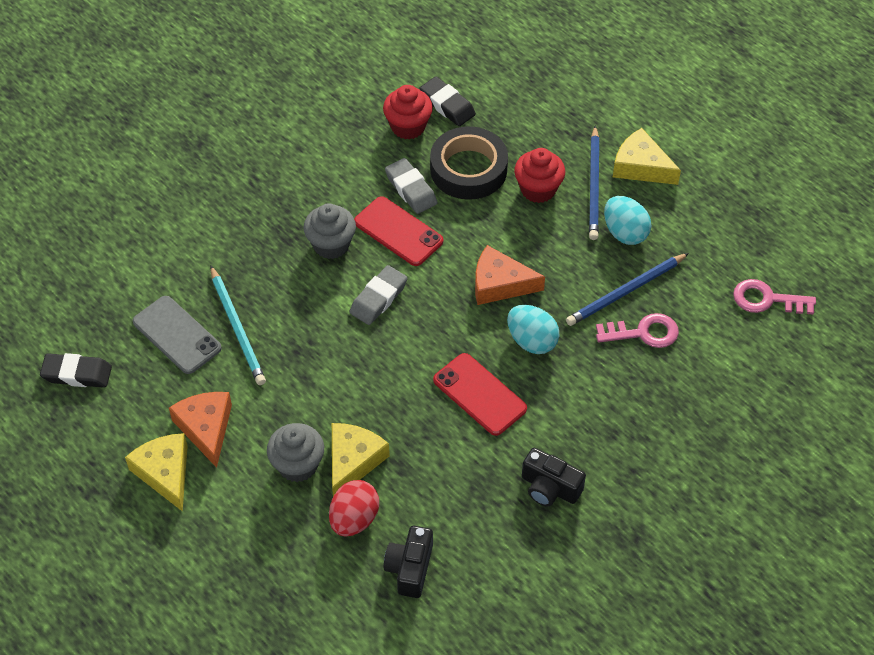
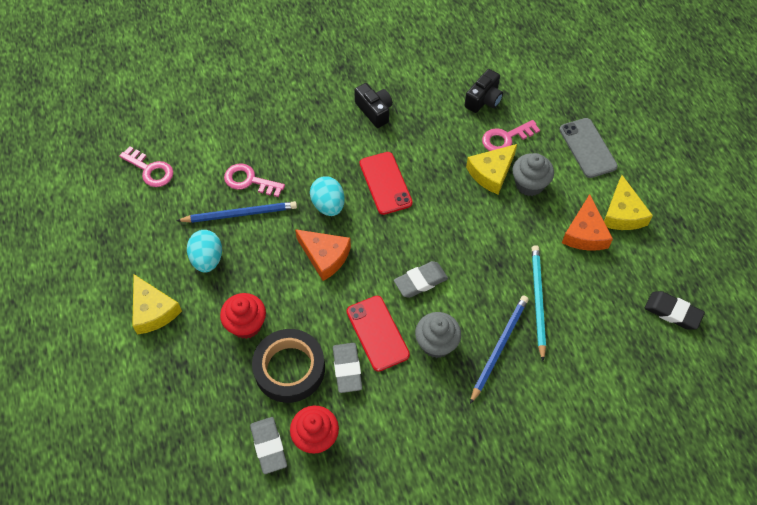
camera: 155 degrees left, 5 degrees up
grey phone [133,296,222,374] -> grey phone moved to [560,118,618,178]
red egg [329,480,379,537] -> pink key [482,120,540,151]
black eraser [419,77,476,126] -> grey eraser [250,417,287,474]
blue pencil [589,125,599,240] -> blue pencil moved to [470,296,529,404]

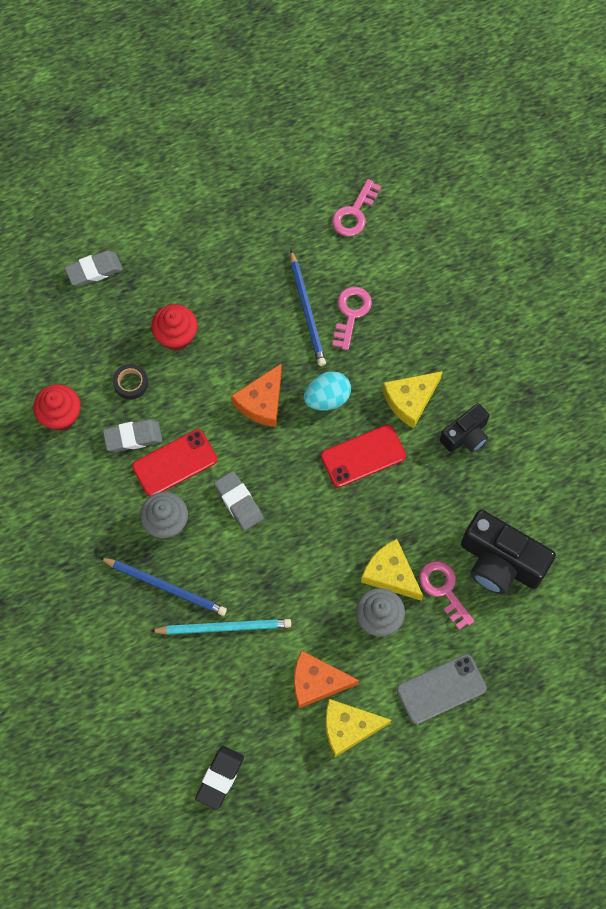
camera: 85 degrees right, 10 degrees up
yellow cheese [132,274,182,335] -> yellow cheese moved to [382,371,443,428]
turquoise egg [187,230,222,273] -> none
grey eraser [250,417,287,474] -> grey eraser moved to [64,250,123,286]
black tape [252,329,325,403] -> black tape [113,364,148,399], size x0.49
black camera [464,69,503,113] -> black camera [461,510,556,594], size x1.71

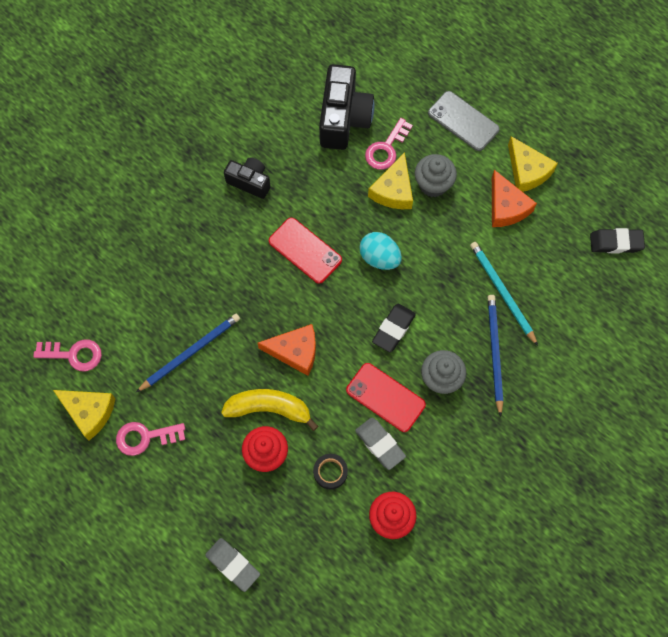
camera: 115 degrees left, 0 degrees up
grey eraser [214,471,263,530] -> black eraser [372,304,416,352]
turquoise egg [304,371,351,411] -> turquoise egg moved to [359,232,402,270]
pink key [332,287,372,350] -> pink key moved to [116,422,185,456]
yellow cheese [382,371,443,428] -> yellow cheese moved to [53,390,116,440]
none -> yellow banana [221,389,318,431]

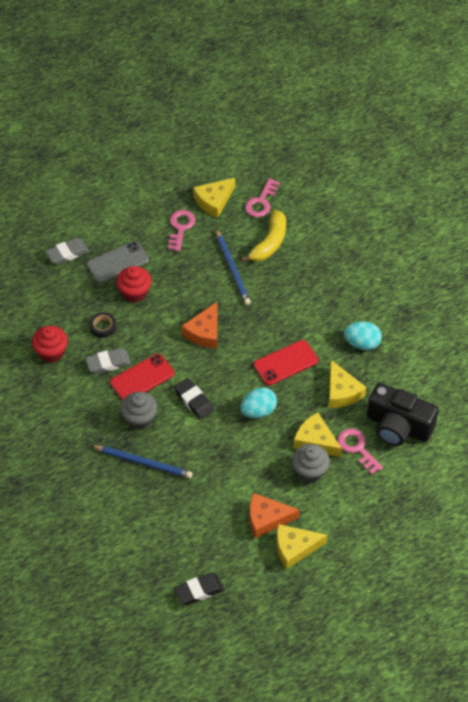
camera: 110 degrees right, 15 degrees down
yellow banana [221,389,318,431] -> yellow banana moved to [241,210,286,262]
black camera [224,157,271,199] -> turquoise egg [344,322,382,350]
grey phone [428,91,500,151] -> grey phone moved to [87,241,149,283]
turquoise pencil [470,242,538,346] -> none
black eraser [590,228,645,253] -> black eraser turned 45 degrees clockwise [174,573,224,605]
none -> yellow cheese [329,360,366,408]

